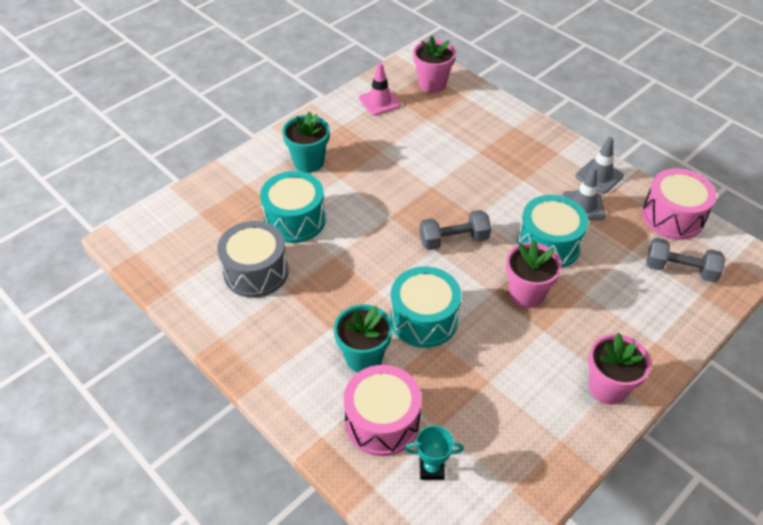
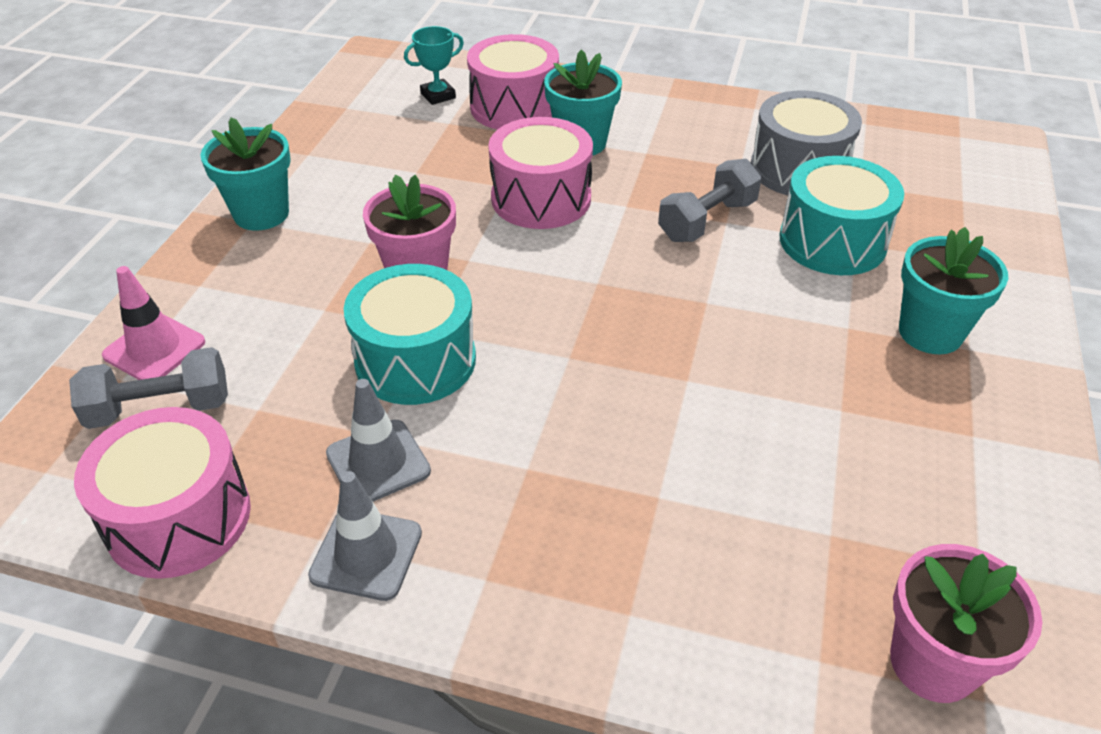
camera: 150 degrees right, 5 degrees down
pink traffic cone [359,63,401,116] -> pink traffic cone moved to [102,266,205,380]
turquoise drum [390,266,461,348] -> pink drum [488,117,593,229]
grey dumbbell [420,210,491,250] -> grey dumbbell moved to [658,159,762,242]
pink flower pot [588,333,651,404] -> turquoise flower pot [201,117,291,231]

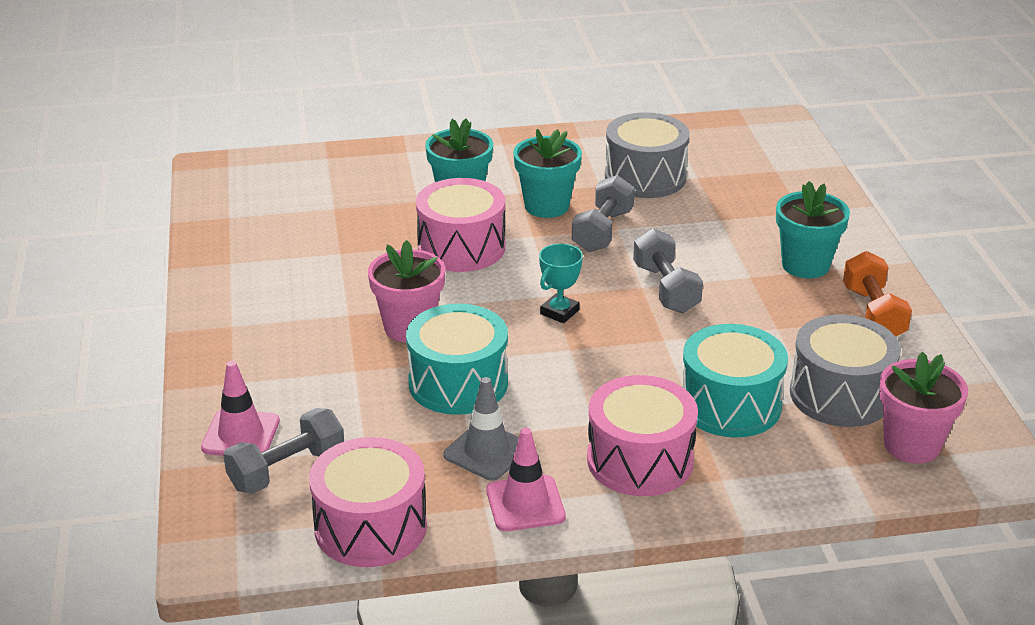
camera: 25 degrees left, 10 degrees down
turquoise flower pot [201,117,291,231] -> turquoise flower pot moved to [513,129,582,218]
grey traffic cone [308,471,422,601] -> pink traffic cone [486,428,566,531]
turquoise trophy [404,26,464,105] -> turquoise trophy moved to [539,244,583,323]
pink drum [467,34,559,129] -> pink drum moved to [587,375,698,496]
turquoise drum [780,156,904,275] -> turquoise drum moved to [682,324,788,438]
none -> grey dumbbell [633,228,703,313]
none -> grey drum [790,314,901,427]
none -> orange dumbbell [843,251,912,337]

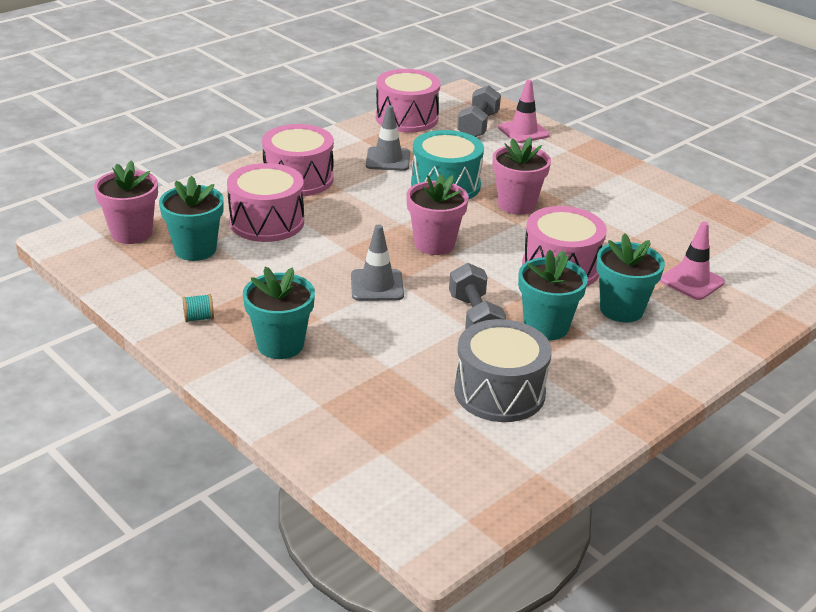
camera: 145 degrees right, 0 degrees up
pink traffic cone [486,428,566,531] -> pink traffic cone moved to [660,222,725,300]
turquoise trophy [539,244,583,323] -> pink flower pot [406,174,469,255]
grey dumbbell [633,228,703,313] -> grey traffic cone [351,225,404,301]
turquoise drum [682,324,788,438] -> pink drum [227,163,304,242]
grey drum [790,314,901,427] -> turquoise flower pot [159,176,224,261]
orange dumbbell [843,251,912,337] -> turquoise spool [183,294,214,322]

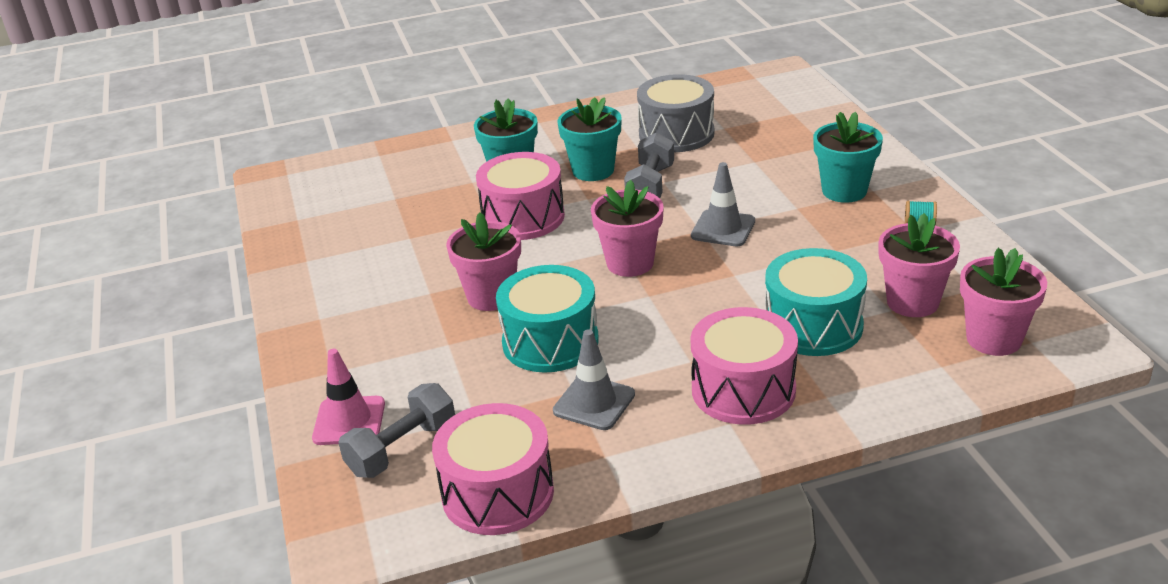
camera: 150 degrees left, 0 degrees up
turquoise flower pot [159,176,224,261] -> pink flower pot [879,213,960,317]
pink drum [227,163,304,242] -> turquoise drum [765,248,867,356]
pink traffic cone [660,222,725,300] -> none

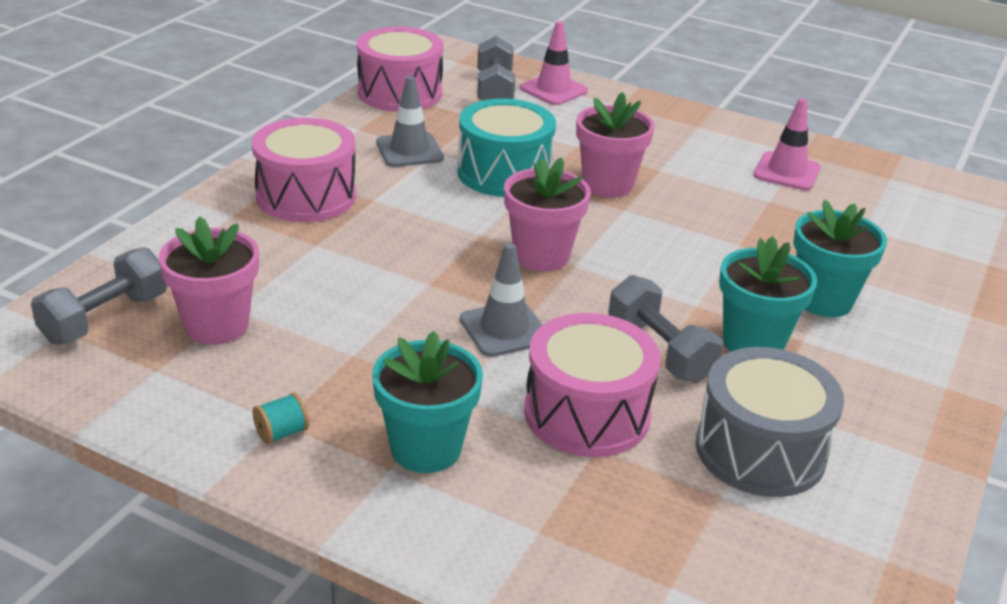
camera: 130 degrees right, 0 degrees up
pink drum [476,152,565,240] -> pink drum moved to [524,313,661,457]
turquoise drum [765,248,867,356] -> none
pink flower pot [960,248,1047,356] -> grey dumbbell [31,247,167,345]
none -> pink traffic cone [753,98,821,190]

